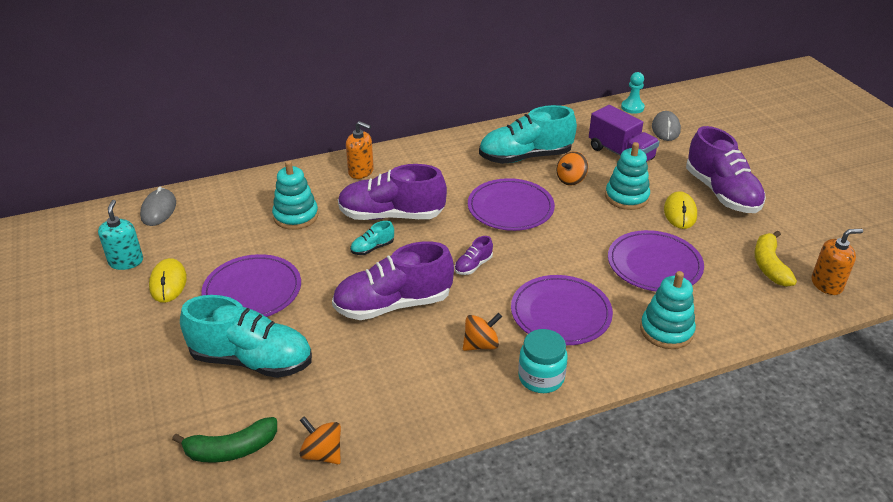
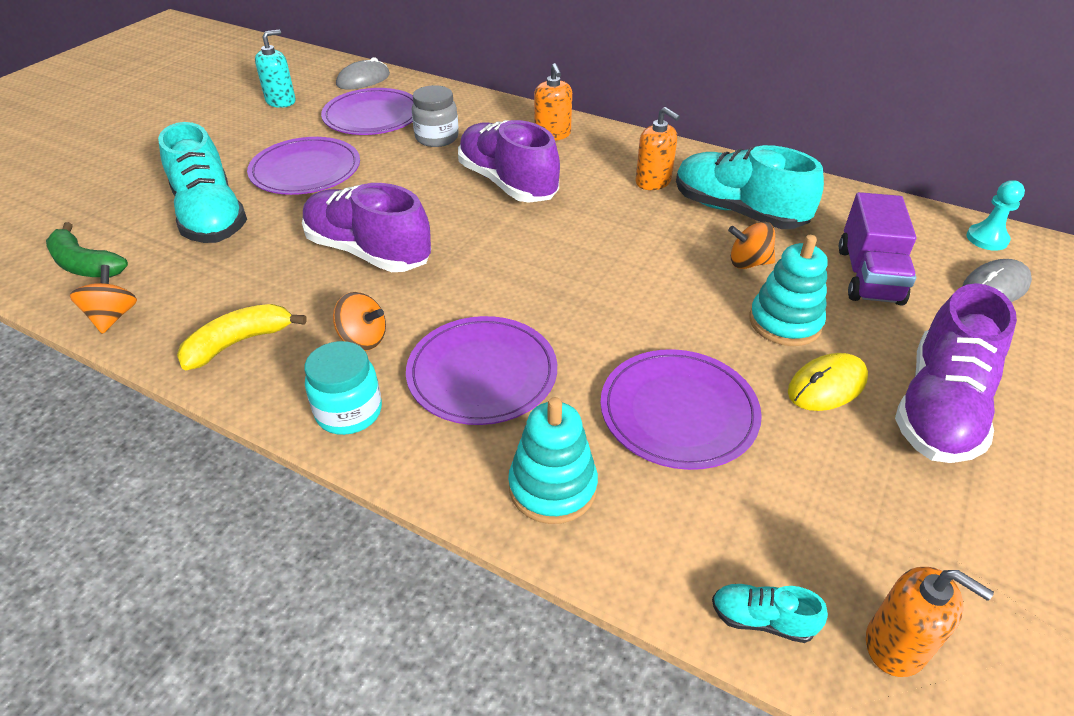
camera: 50 degrees right, 5 degrees up
yellow mouse [149,258,187,303] -> none
turquoise stacking toy [272,161,318,230] -> grey jar [412,85,459,147]
turquoise shoe [350,221,394,255] -> turquoise shoe moved to [712,584,828,643]
purple shoe [455,236,493,275] -> none
purple plate [468,178,555,231] -> purple plate moved to [321,88,413,135]
yellow banana [754,230,797,287] -> yellow banana moved to [177,304,307,370]
none -> orange soap dispenser [635,107,680,190]

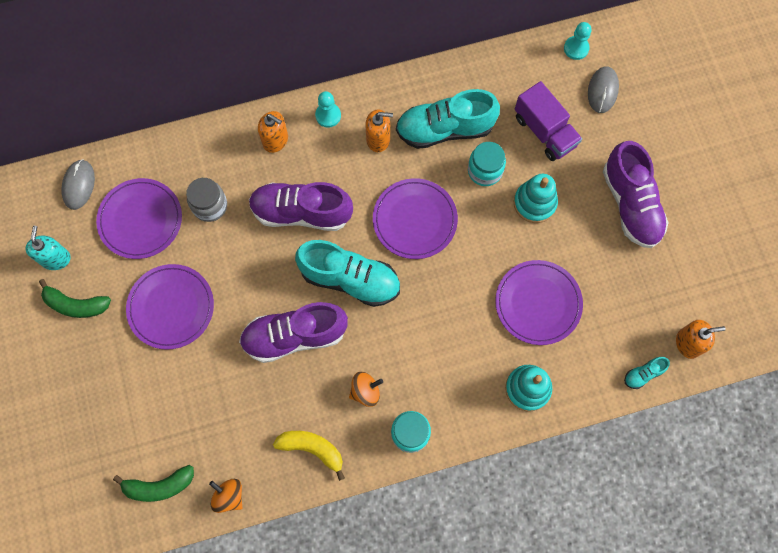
camera: 45 degrees left, 30 degrees up
turquoise shoe [158,122,247,243] -> turquoise shoe moved to [295,240,400,307]
yellow banana [177,304,307,370] -> yellow banana turned 105 degrees clockwise [273,431,345,481]
purple plate [406,316,557,425] -> purple plate moved to [373,178,458,259]
orange spinning top [728,222,775,269] -> turquoise jar [468,142,506,186]
yellow mouse [788,353,868,411] -> none
none -> green banana [39,279,111,318]
none -> turquoise pawn [315,91,341,128]

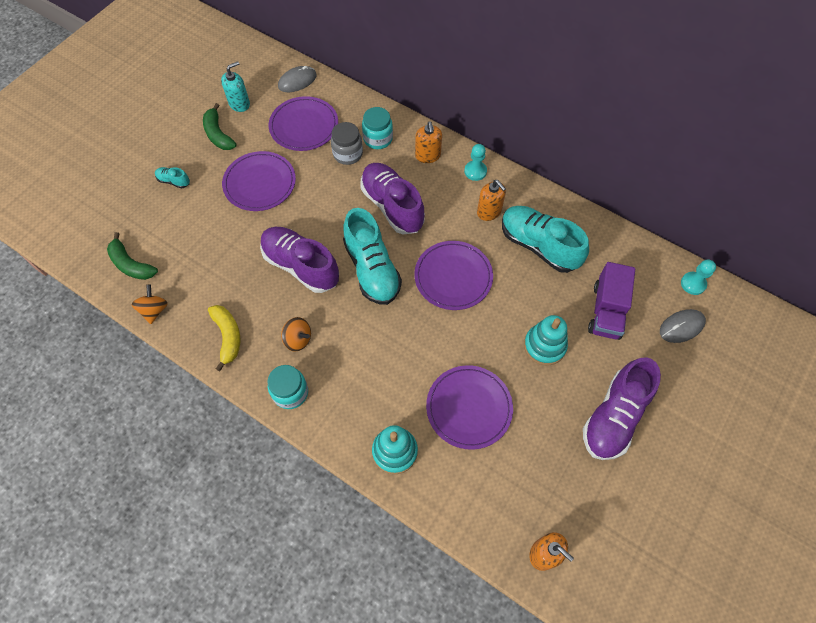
camera: 50 degrees right, 10 degrees down
turquoise jar [468,142,506,186] -> turquoise jar moved to [362,107,393,149]
turquoise shoe [624,357,670,389] -> turquoise shoe moved to [155,167,190,188]

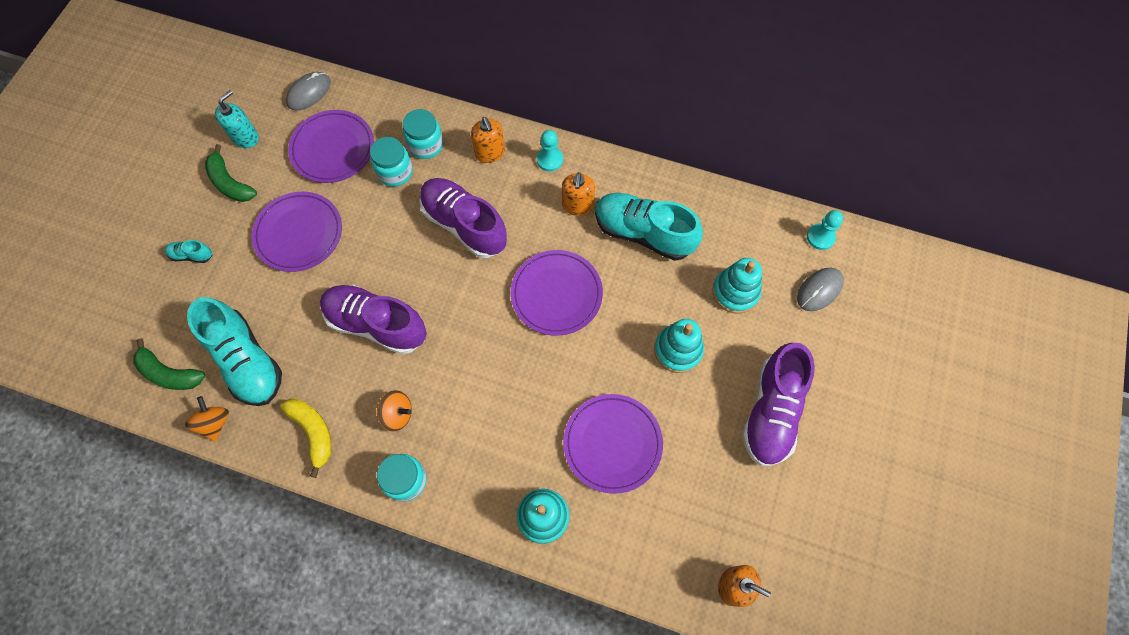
camera: 15 degrees left, 5 degrees up
grey jar [331,122,363,165] -> turquoise jar [370,137,413,187]
turquoise shoe [343,208,402,305] -> turquoise shoe moved to [187,297,282,406]
orange soap dispenser [477,180,506,221] -> orange soap dispenser turned 60 degrees clockwise [562,172,595,216]
purple truck [588,262,635,340] -> turquoise stacking toy [712,258,762,314]

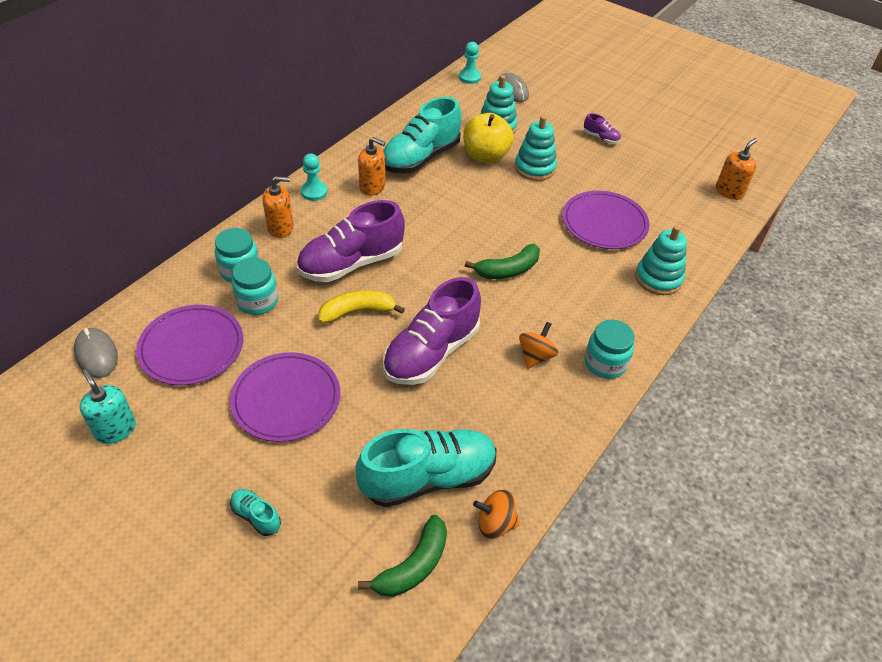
camera: 75 degrees left, 20 degrees down
turquoise shoe [165,240,212,263] -> turquoise shoe turned 105 degrees clockwise [230,489,281,536]
green banana [205,144,257,202] -> green banana moved to [465,244,540,279]
yellow banana [280,399,332,478] -> yellow banana moved to [318,290,405,324]
purple plate [511,250,603,336] -> none
purple shoe [742,343,815,466] -> purple shoe [584,113,621,144], size x0.43
none -> yellow apple [463,113,513,163]

